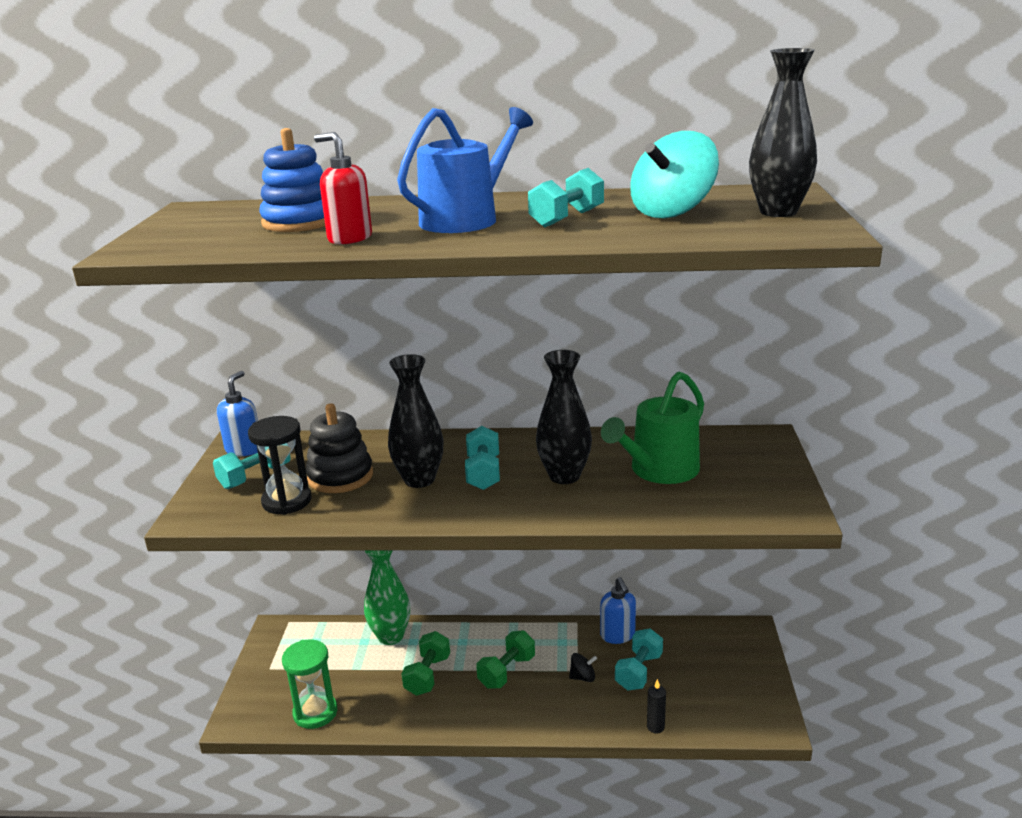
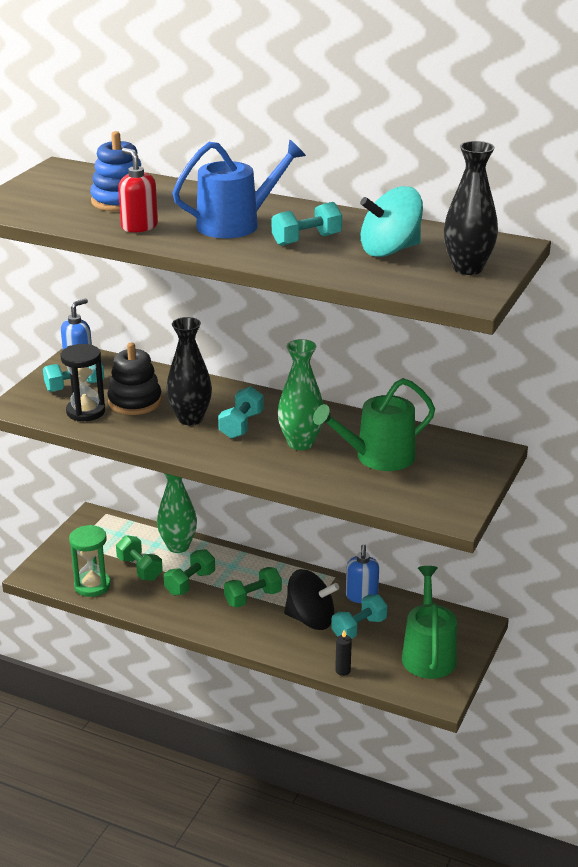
camera: 20 degrees right, 5 degrees up
black vase [536,350,592,484] -> green vase [278,339,323,450]
black spinning top [569,653,597,682] -> black spinning top [284,569,339,630], size x2.22
none -> green dumbbell [116,535,163,581]
none -> green watering can [402,566,457,679]

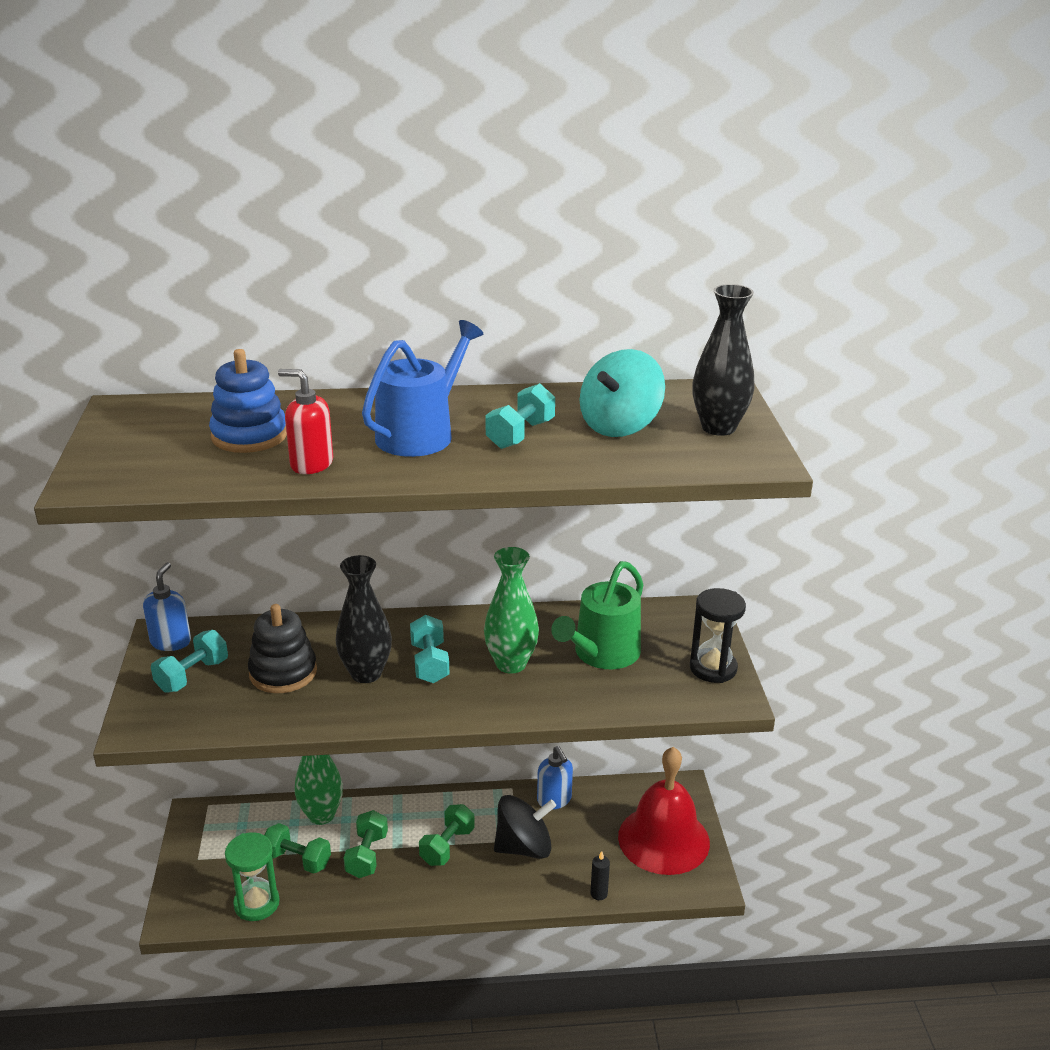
camera: 30 degrees left, 0 degrees up
black hourglass [61,344,105,422] -> black hourglass moved to [690,588,746,683]
turquoise dumbbell [331,594,388,639] -> none
green watering can [402,566,457,679] -> red bell [618,747,710,875]

